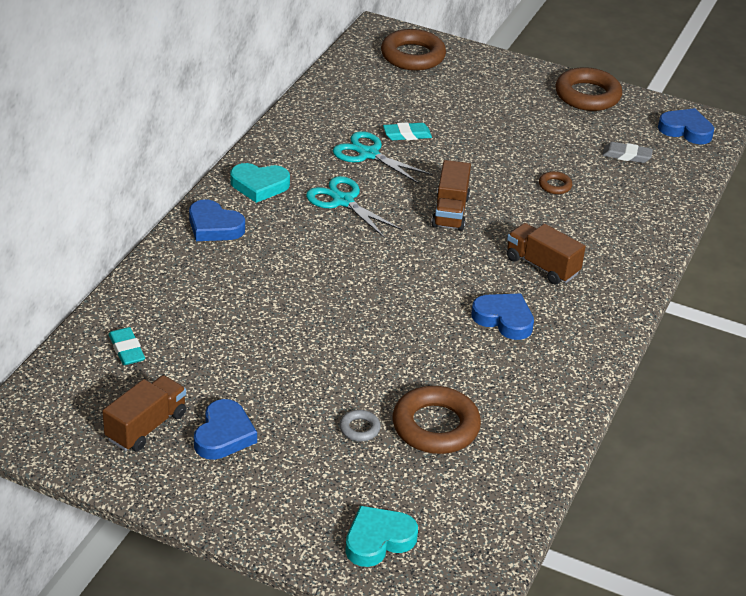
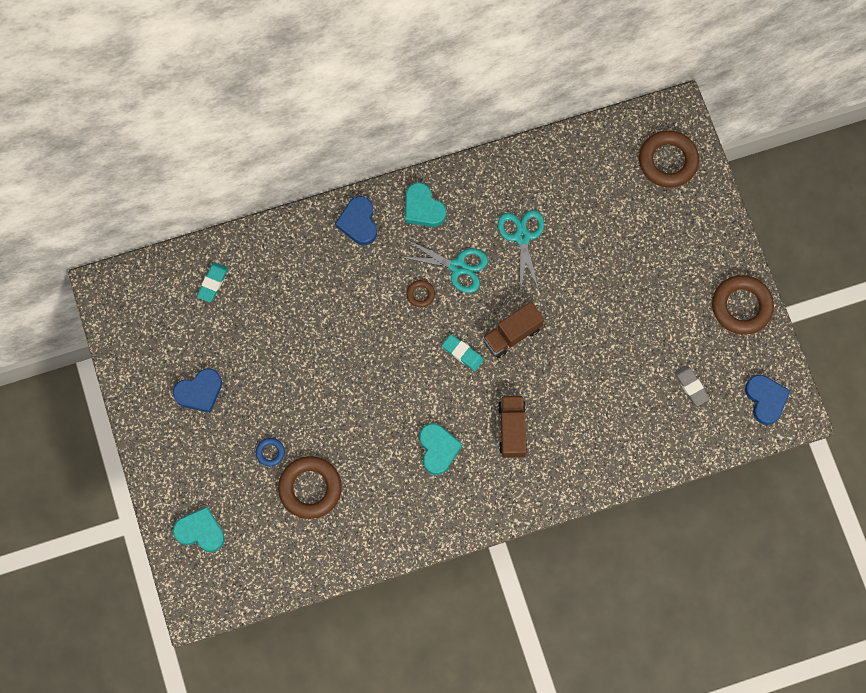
camera: 50 degrees right, 35 degrees up
brown truck [102,375,186,452] -> none
turquoise scissors [306,176,402,238] -> turquoise scissors turned 105 degrees clockwise [401,239,488,293]
grey ring [339,410,381,441] -> blue ring [256,438,285,467]
turquoise eraser [383,122,432,140] -> turquoise eraser moved to [442,334,484,371]
blue heart [471,294,534,340] -> turquoise heart [419,423,462,475]
brown ring [539,171,572,194] -> brown ring moved to [407,280,435,307]

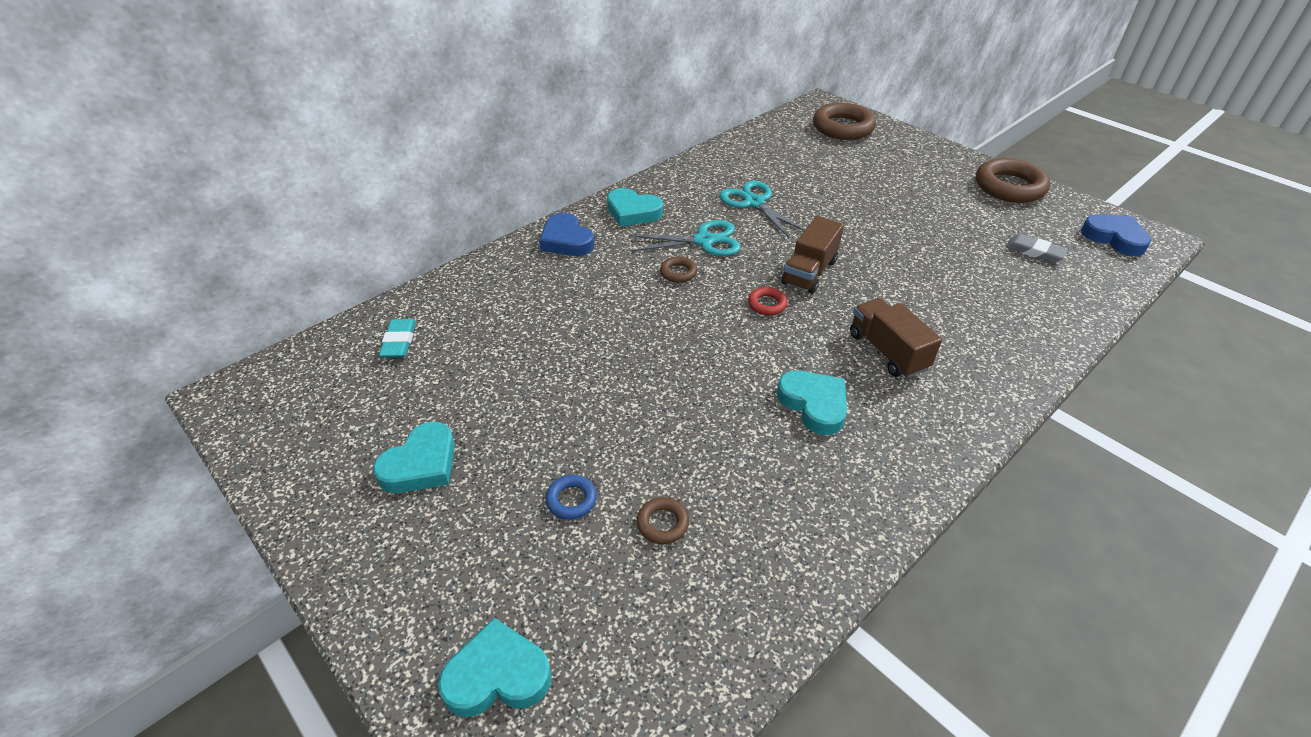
camera: 25 degrees left, 30 degrees down
blue heart [173,368,222,413] -> turquoise heart [373,422,455,493]
brown ring [278,456,342,519] -> brown ring [637,497,689,544], size x0.46
turquoise eraser [442,334,484,371] -> red ring [748,287,788,315]

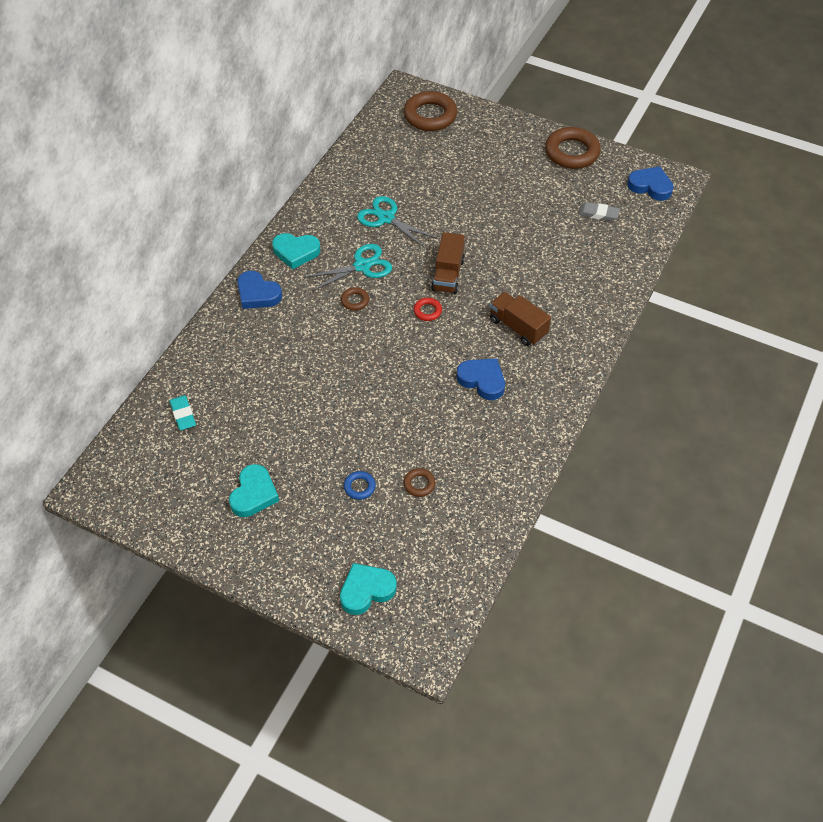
camera: 20 degrees left, 10 degrees up
turquoise heart [777,371,847,435] -> blue heart [457,358,505,400]

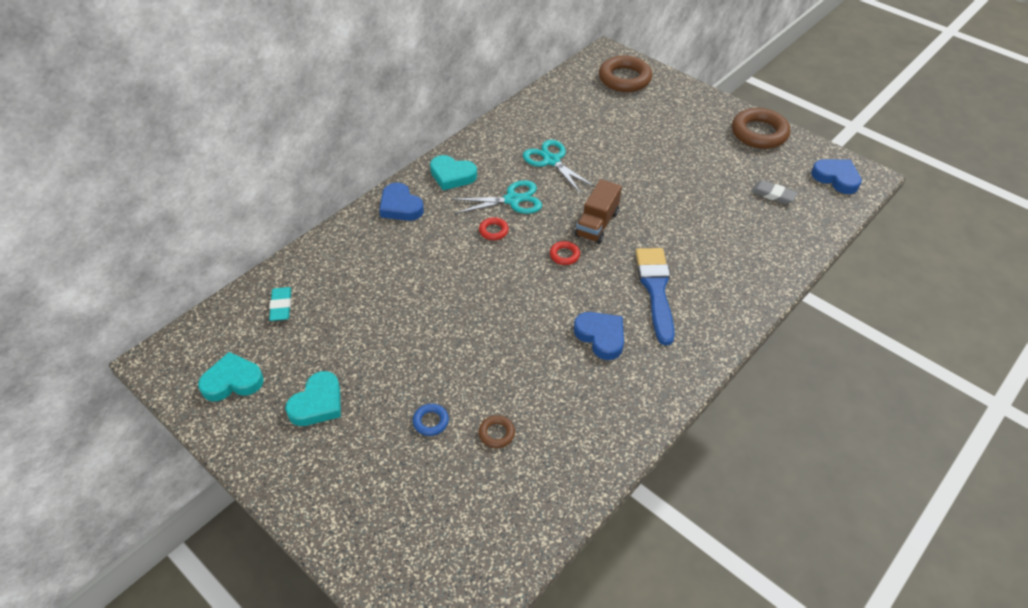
camera: 15 degrees right, 5 degrees down
turquoise heart [340,563,397,615] -> turquoise heart moved to [198,352,264,401]
brown ring [341,287,369,311] -> red ring [479,217,509,240]
brown truck [490,292,551,346] -> blue brush [636,248,675,345]

